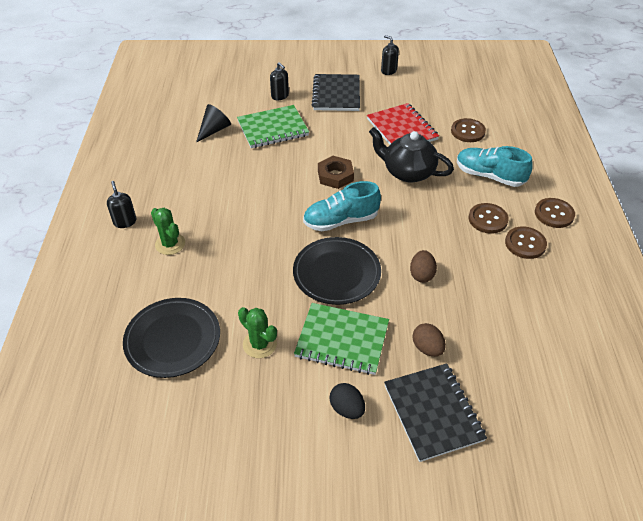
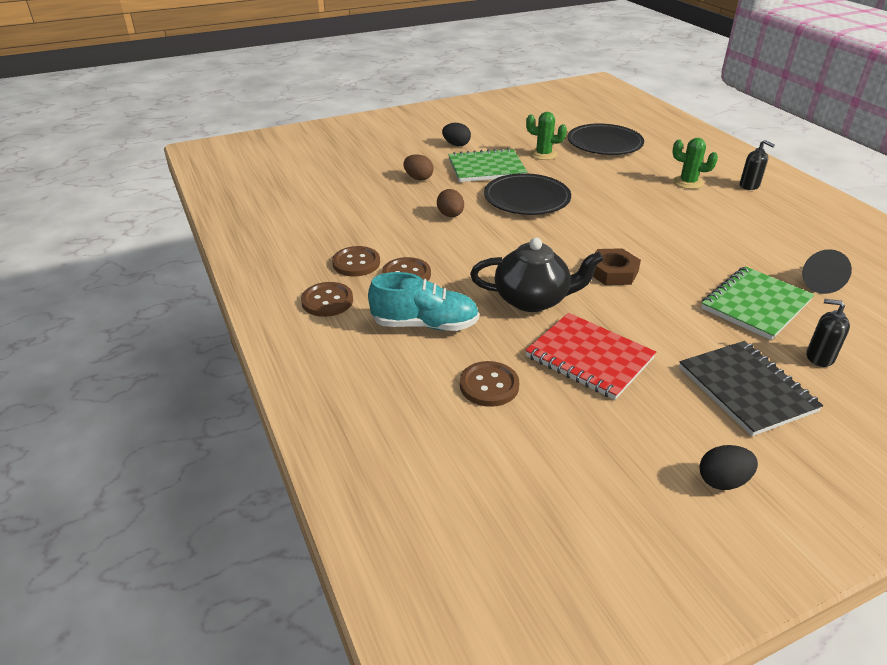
camera: 155 degrees right, 10 degrees down
turquoise shoe [303,181,381,231] -> none
black soap dispenser [381,35,399,75] -> black egg [700,445,758,490]
black notebook [384,363,487,462] -> none

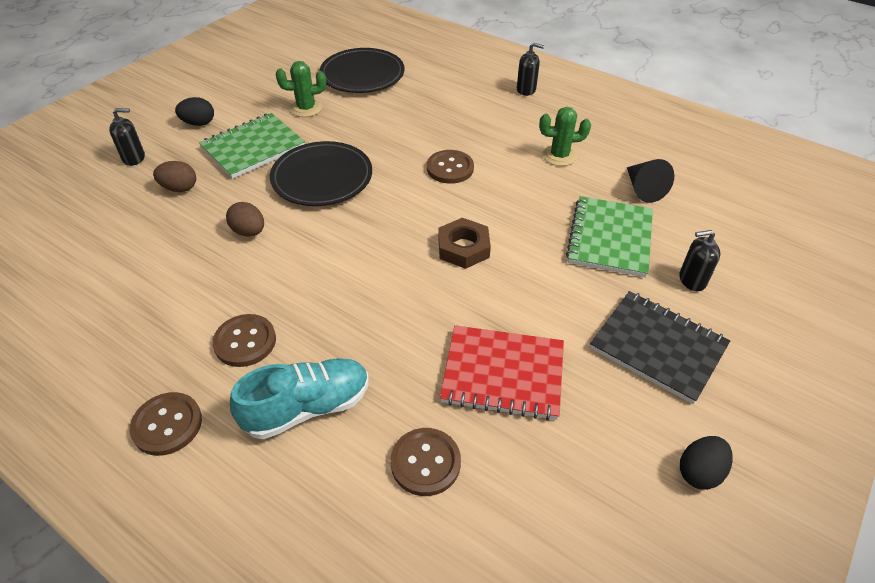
camera: 30 degrees left, 10 degrees up
brown button [332,246,380,276] -> brown button moved to [427,150,474,184]
black teapot [470,238,604,312] -> none
green cactus [672,138,718,189] -> green cactus moved to [539,107,591,166]
none -> black soap dispenser [109,108,145,166]

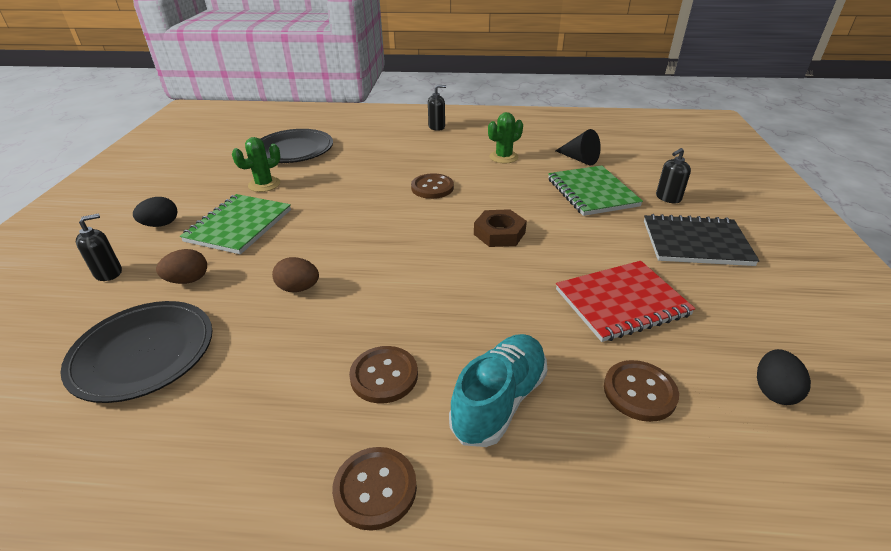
camera: 30 degrees left, 10 degrees down
black plate [270,141,372,206] -> black plate moved to [60,301,212,403]
black egg [680,436,733,490] -> black egg moved to [757,349,811,405]

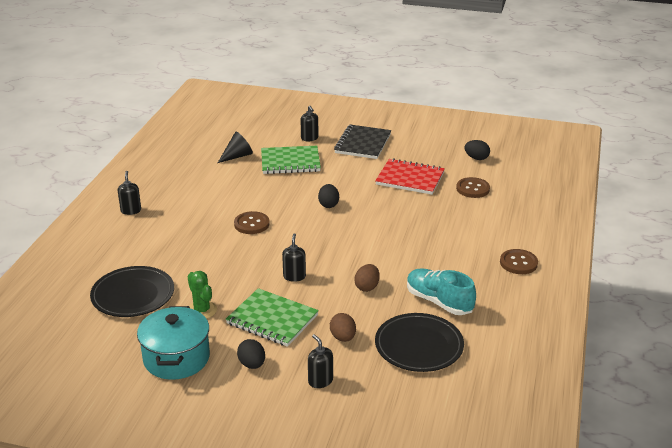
camera: 80 degrees left, 5 degrees down
brown button [349,346,418,403] -> none
turquoise shoe [449,334,547,447] -> turquoise shoe moved to [407,269,476,315]
brown nut [474,209,527,247] -> black egg [318,184,339,208]
green cactus [488,112,523,163] -> none
red notebook [556,261,695,342] -> red notebook turned 60 degrees counterclockwise [375,158,445,195]
none -> turquoise pot [137,306,210,380]
none -> black soap dispenser [282,233,306,282]

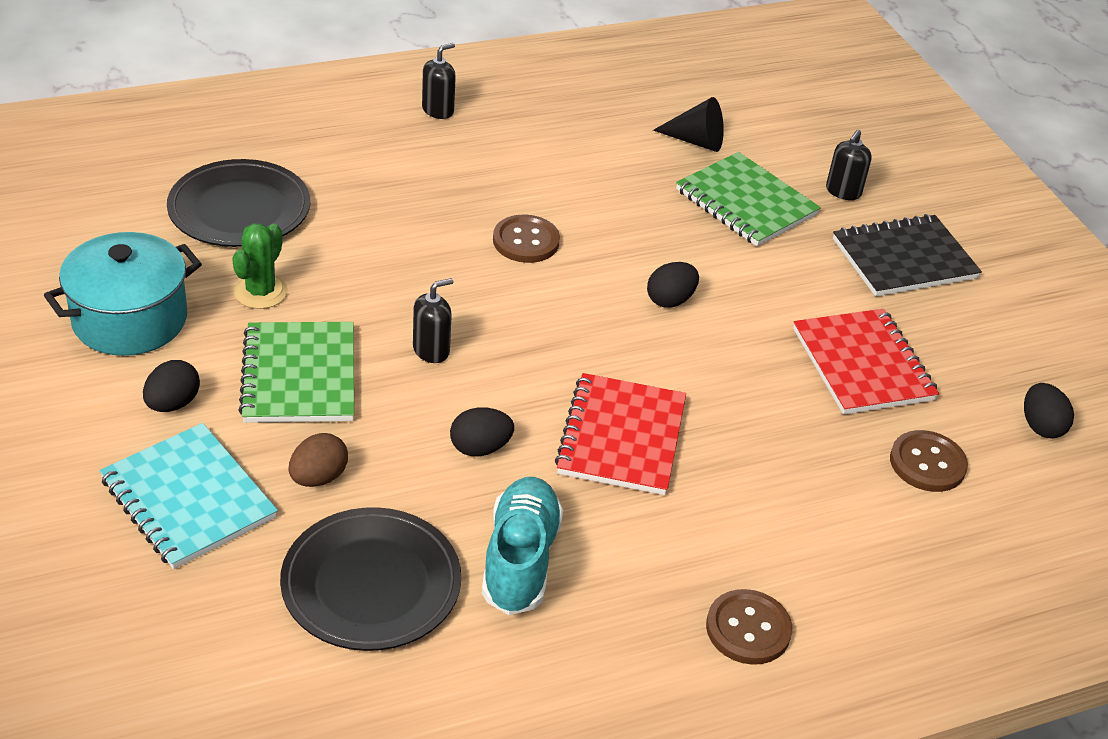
camera: 50 degrees right, 10 degrees up
black soap dispenser [308,334,333,388] -> turquoise notebook [100,423,278,569]
brown egg [354,264,380,292] -> black egg [450,407,514,456]
none -> red notebook [555,373,686,495]

